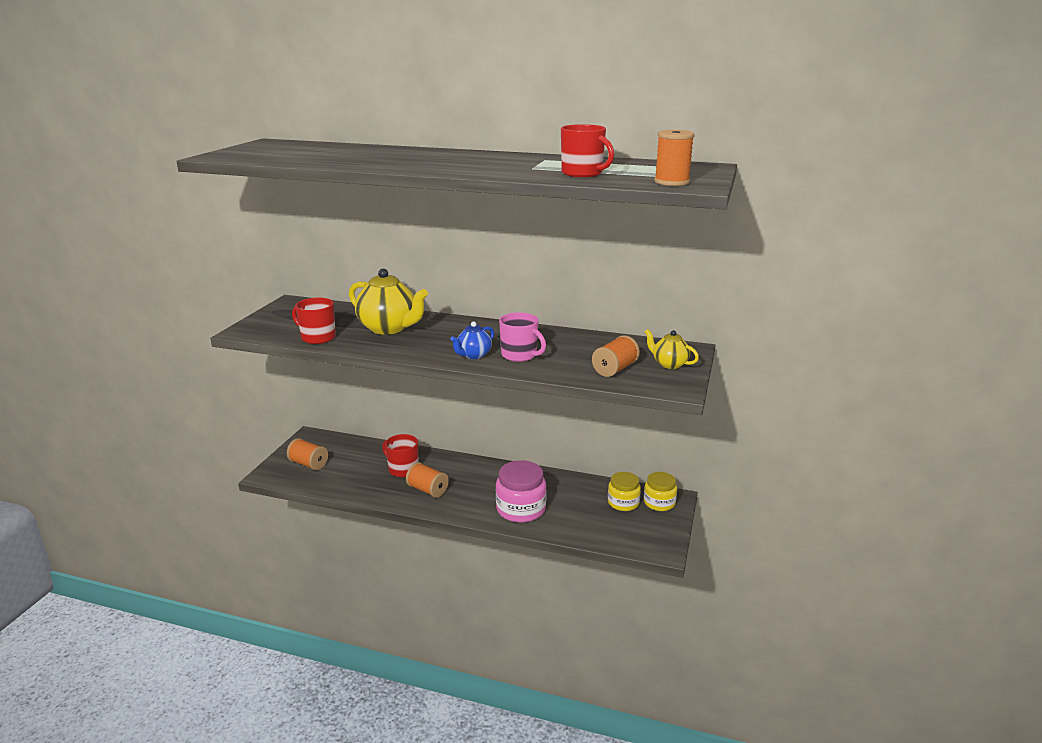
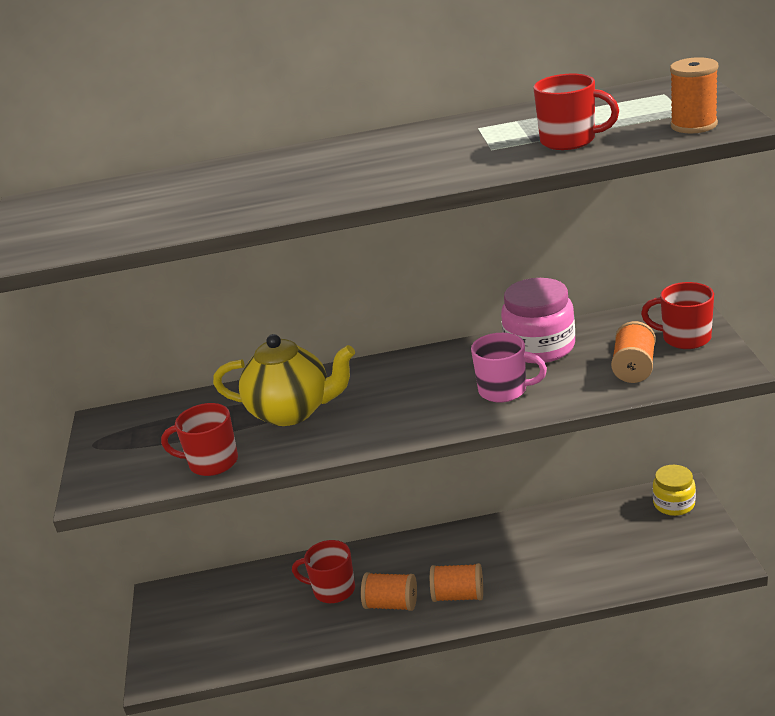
camera: 20 degrees left, 5 degrees up
orange spool [287,438,328,470] -> orange spool moved to [430,563,483,602]
blue teapot [450,322,494,359] -> none
pink jar [496,460,547,523] -> pink jar moved to [501,278,575,363]
yellow jar [608,472,641,511] -> none
yellow teapot [645,329,699,369] -> red mug [641,282,714,349]

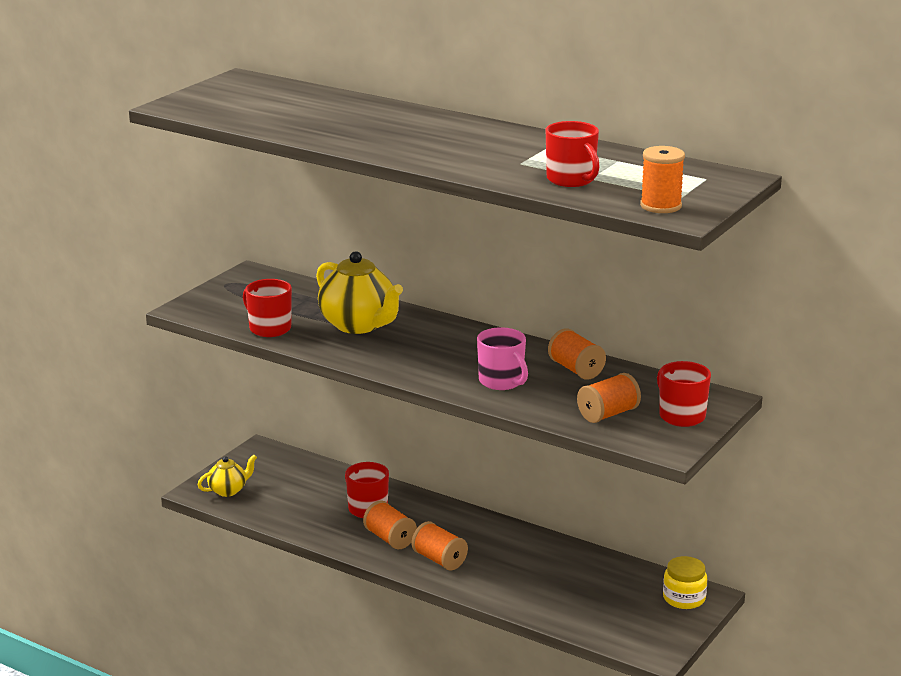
camera: 35 degrees right, 5 degrees down
pink jar [501,278,575,363] -> orange spool [548,329,606,380]
none -> yellow teapot [197,455,257,497]

